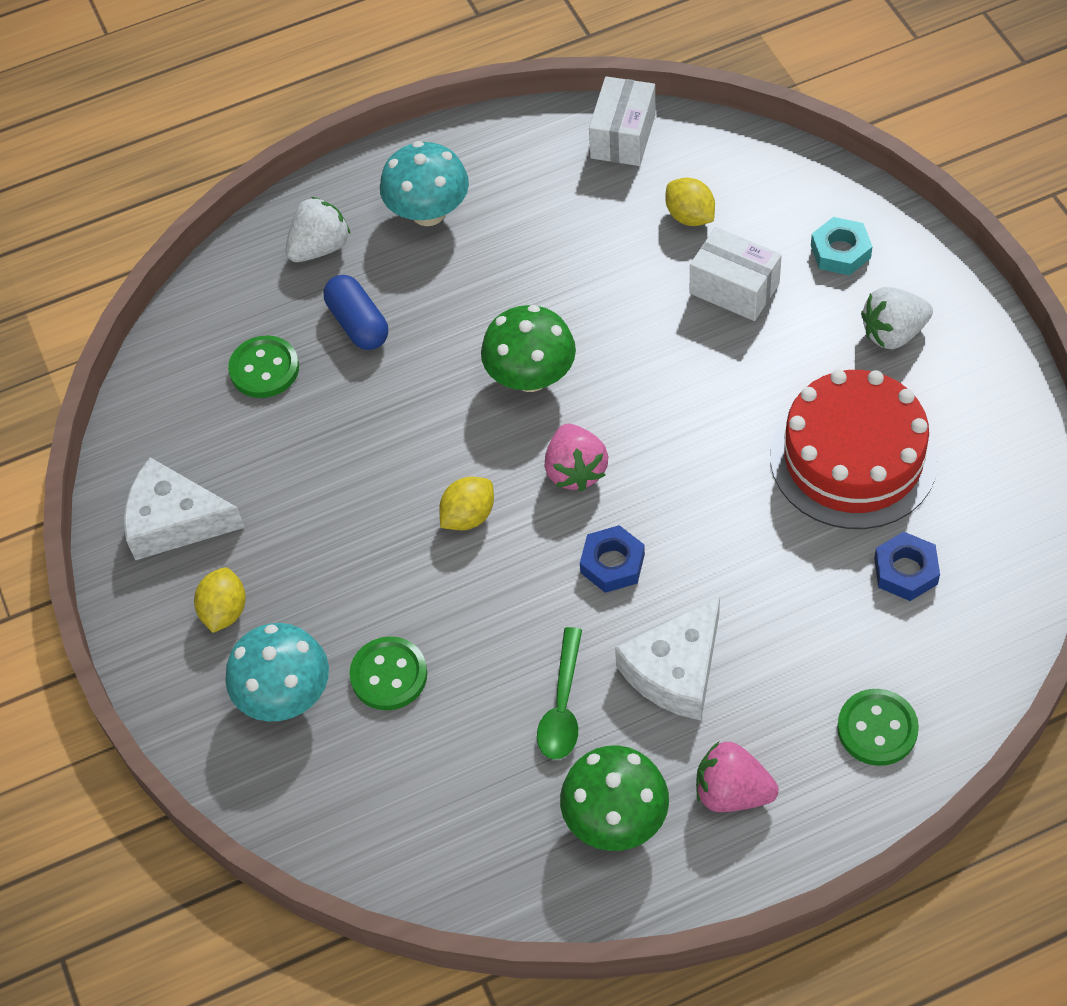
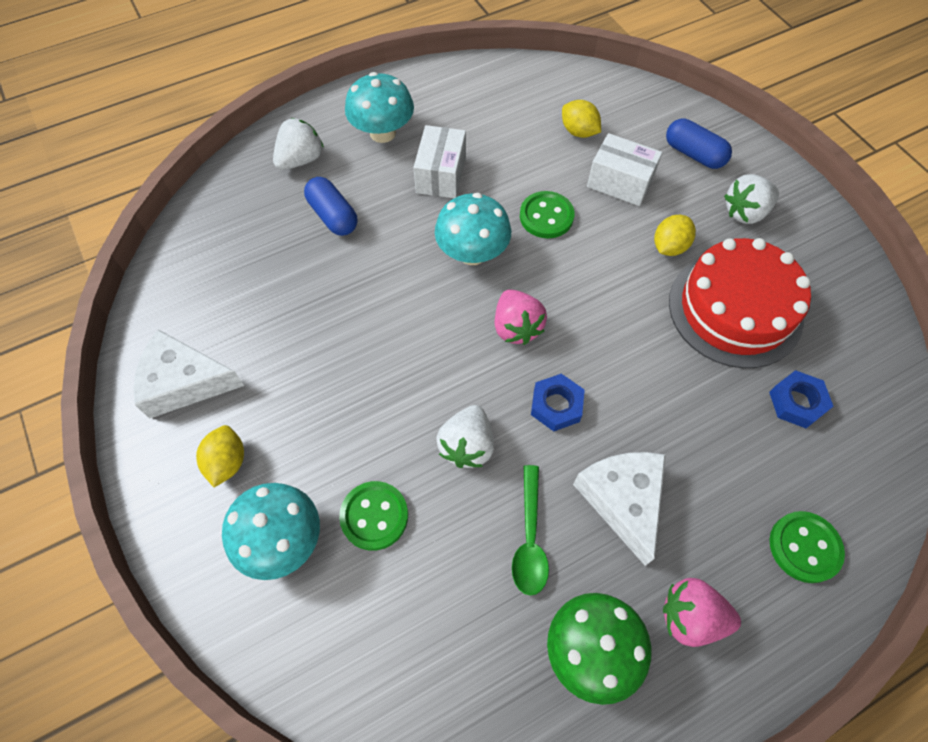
camera: 10 degrees left, 5 degrees up
green button [228,335,299,398] -> green button moved to [520,191,575,238]
yellow lemon [439,477,494,530] -> yellow lemon moved to [654,215,696,256]
green mushroom [481,305,576,392] -> turquoise mushroom [435,193,511,265]
white box [589,76,656,166] -> white box moved to [413,125,466,198]
white cheese [615,596,720,720] -> white cheese turned 135 degrees clockwise [573,452,666,566]
turquoise nut [811,217,873,276] -> blue capsule [666,119,732,169]
none -> white strawberry [437,405,494,468]

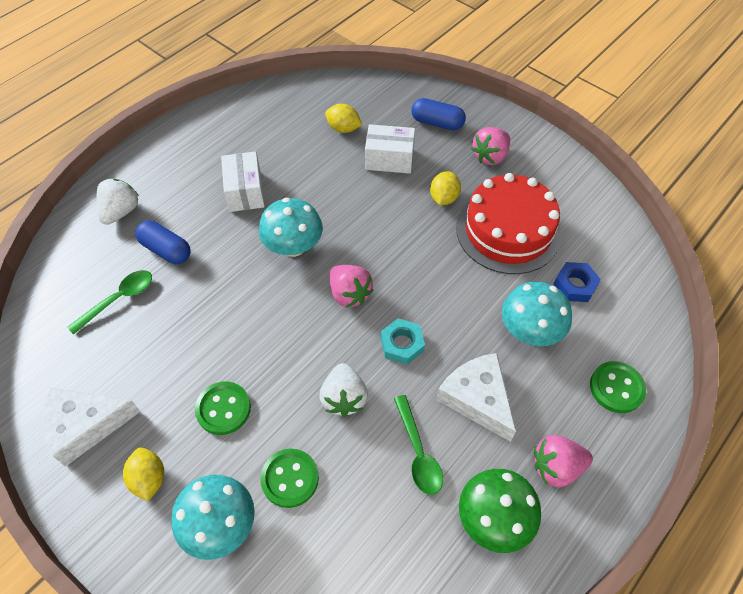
camera: 20 degrees left, 5 degrees down
turquoise mushroom [345,72,414,143] -> turquoise mushroom moved to [502,282,572,346]
green button [520,191,575,238] -> green button moved to [195,381,251,435]
blue nut [531,374,585,431] -> turquoise nut [381,318,425,365]
white strawberry [724,174,779,224] -> pink strawberry [471,127,510,165]
none -> green spoon [67,270,152,335]

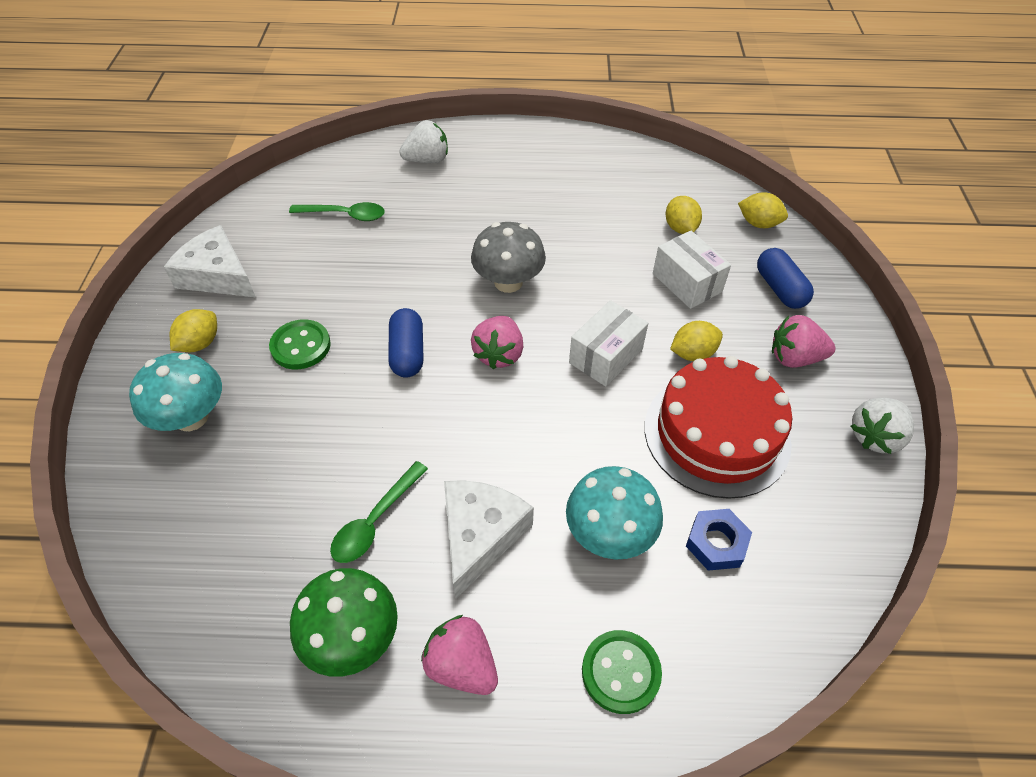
camera: 50 degrees right, 5 degrees down
blue capsule [136,221,191,264] -> blue capsule moved to [388,308,424,377]
white box [221,151,265,212] -> white box moved to [569,300,648,387]
turquoise mushroom [259,198,323,257] -> grey mushroom [471,222,546,293]
green button [260,449,319,508] -> none
white strawberry [319,363,368,417] -> white strawberry moved to [851,398,914,454]
turquoise nut [381,318,425,365] -> none
none -> yellow lemon [738,192,788,228]

